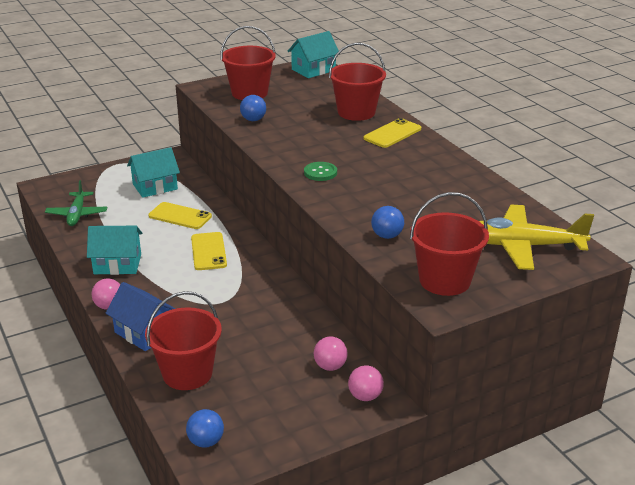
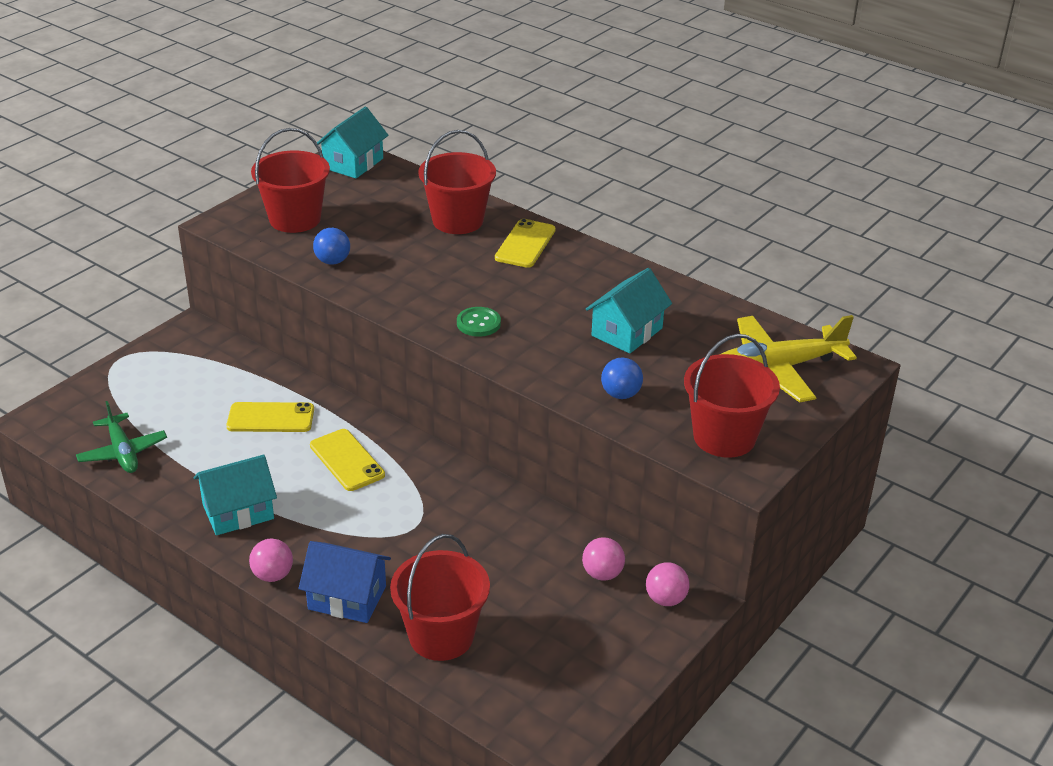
camera: 25 degrees left, 5 degrees up
turquoise house [127,147,180,198] -> turquoise house moved to [586,268,672,354]
blue ball [186,409,224,448] -> none

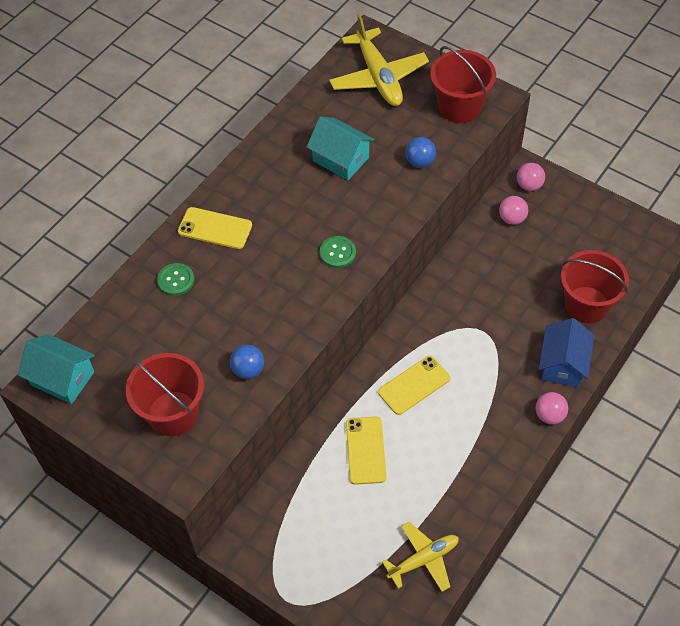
camera: 90 degrees left, 20 degrees up
green plane [76,401,167,473] -> yellow plane [382,522,459,592]
turquoise house [193,455,277,536] -> none
red bucket [418,130,496,234] -> green button [157,263,194,296]

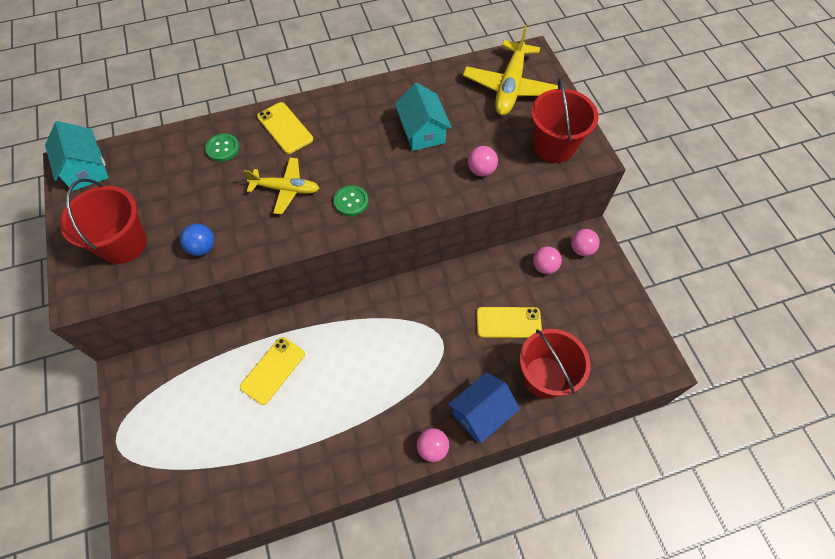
camera: 35 degrees right, 5 degrees up
yellow phone [378,356,450,415] -> yellow phone moved to [477,307,542,338]
yellow plane [382,522,459,592] -> yellow plane moved to [244,158,319,215]
blue ball [406,137,436,168] -> pink ball [468,146,498,176]

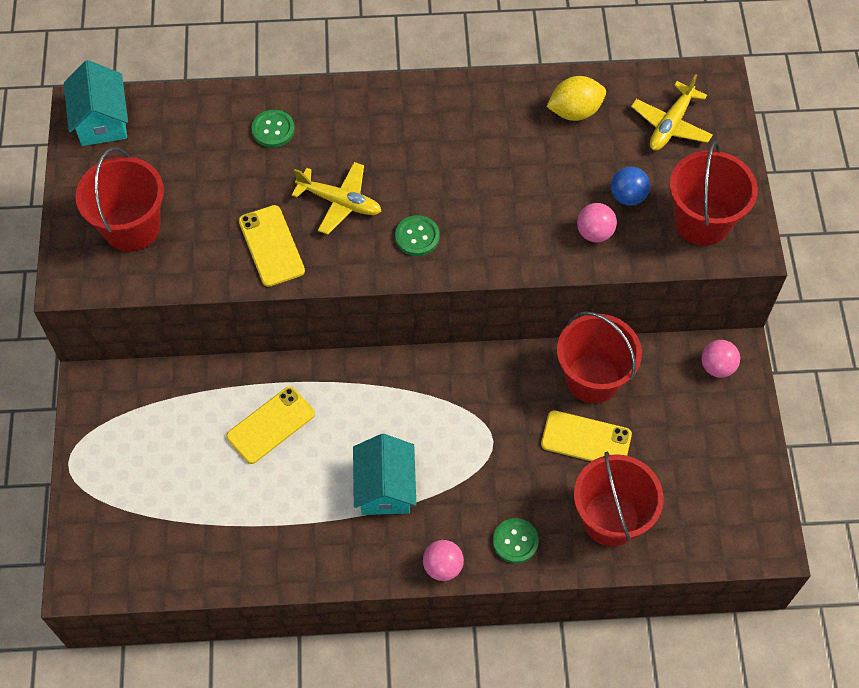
camera: 15 degrees right, 0 degrees up
blue ball [180,223,215,256] -> blue ball moved to [611,166,650,206]
yellow phone [257,102,313,154] -> yellow phone moved to [239,205,305,287]
turquoise house [395,83,452,151] -> turquoise house moved to [353,434,416,515]
blue house [448,372,520,443] -> green button [493,518,539,563]
yellow plane [463,25,558,116] -> yellow plane [631,74,713,151], size x0.64
pink ball [533,246,562,274] -> none
none -> yellow lemon [546,76,606,121]
none -> red bucket [557,312,642,403]

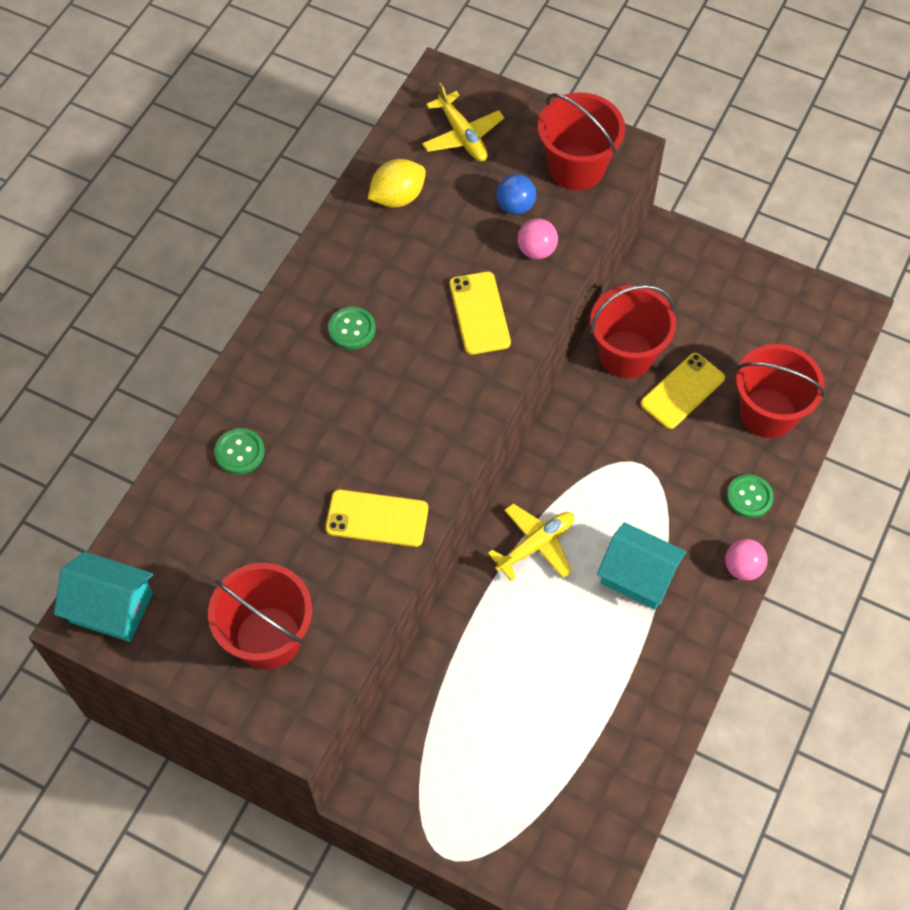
camera: 60 degrees left, 0 degrees up
yellow phone [226,386,315,464] -> yellow phone moved to [450,272,511,355]
yellow plane [292,162,381,235] -> yellow plane moved to [488,504,574,581]
green button [395,215,440,256] -> green button moved to [328,307,376,350]
yellow lemon [546,76,606,121] -> yellow lemon turned 45 degrees clockwise [368,159,426,208]
pink ball [702,340,740,378] -> none

